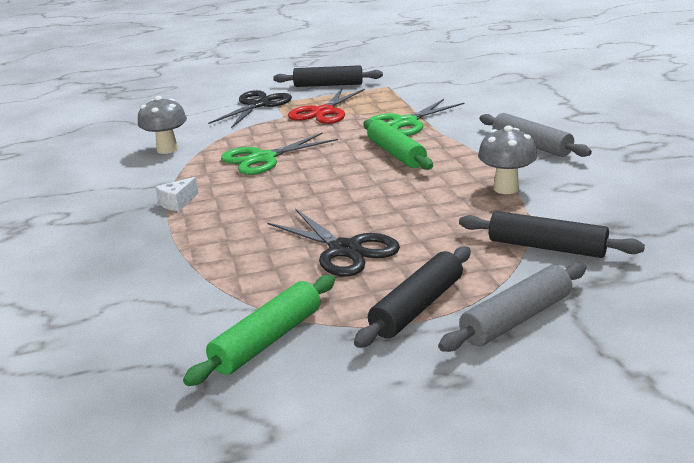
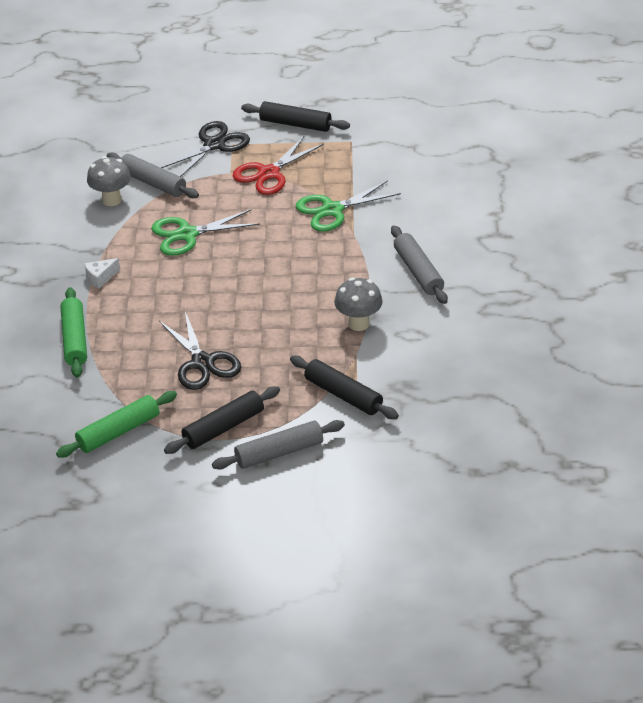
camera: 15 degrees right, 15 degrees up
green rolling pin [363,119,433,170] -> green rolling pin moved to [60,287,87,378]
none -> grey rolling pin [107,152,199,198]

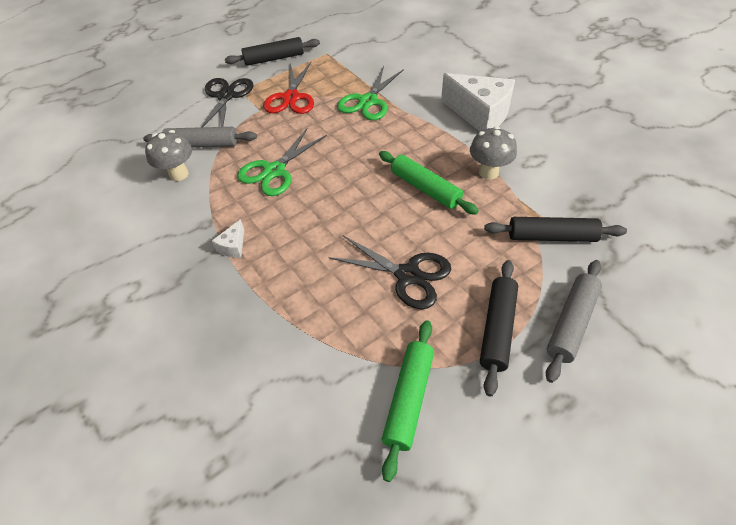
camera: 35 degrees left, 10 degrees up
green rolling pin [60,287,87,378] -> green rolling pin moved to [379,151,479,215]
grey rolling pin [391,226,448,304] -> white cheese [441,73,515,131]

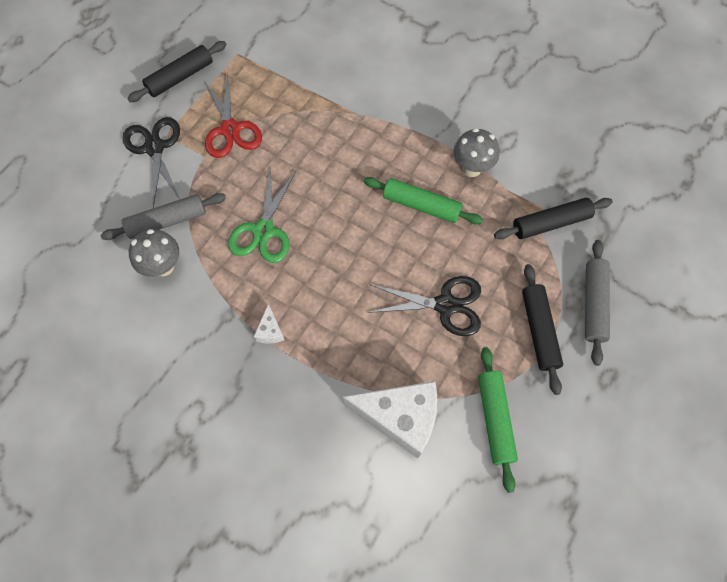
camera: 25 degrees left, 15 degrees up
green scissors [337,66,404,120] -> none
white cheese [441,73,515,131] -> white cheese moved to [343,381,437,458]

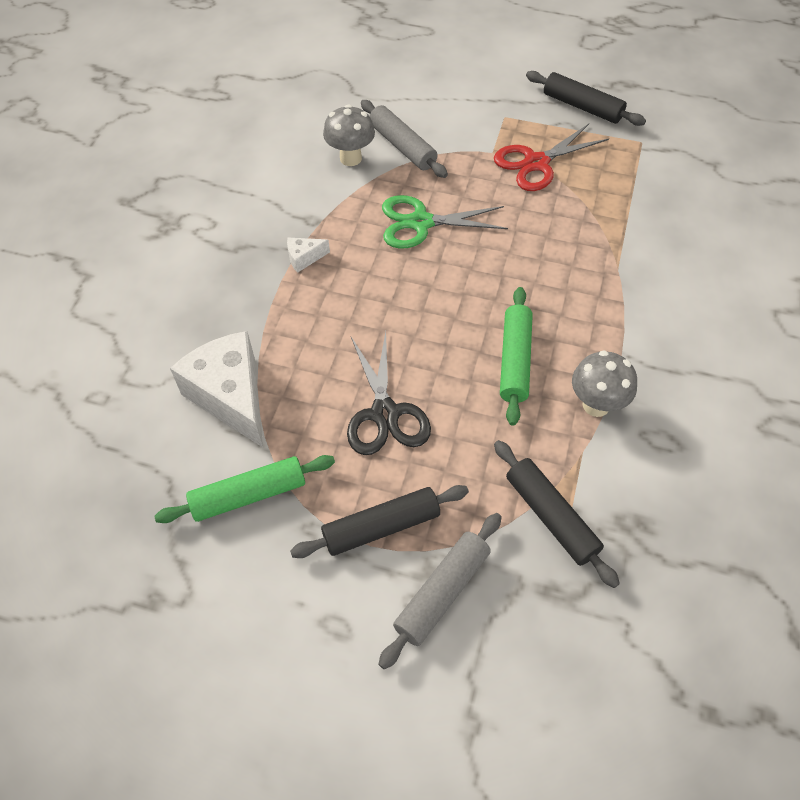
camera: 75 degrees right, 10 degrees down
black scissors [123,117,180,208] -> none
white cheese [343,381,437,458] -> white cheese turned 150 degrees clockwise [170,331,263,448]
grey rolling pin [585,240,610,366] -> grey rolling pin turned 45 degrees counterclockwise [378,513,502,669]

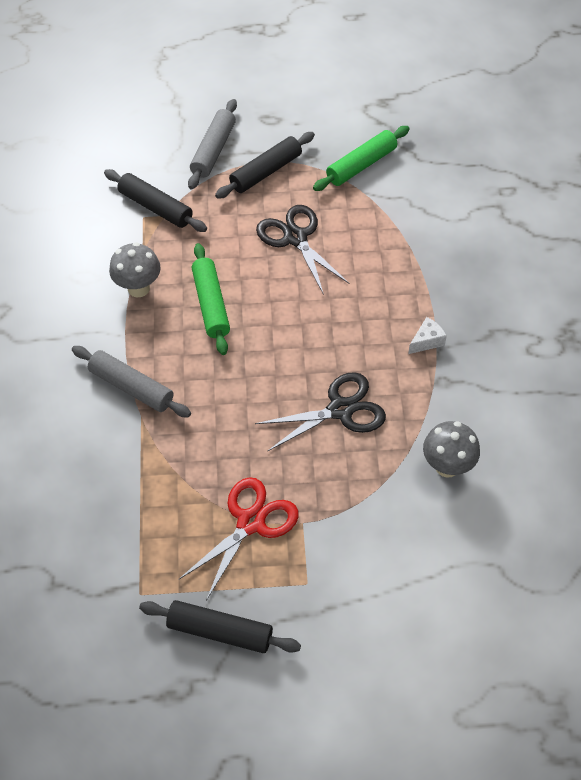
camera: 160 degrees right, 0 degrees up
white cheese [170,331,263,448] -> none
grey rolling pin [361,100,448,178] -> grey rolling pin moved to [72,346,191,417]
green scissors [382,195,508,249] -> black scissors [255,372,386,452]

